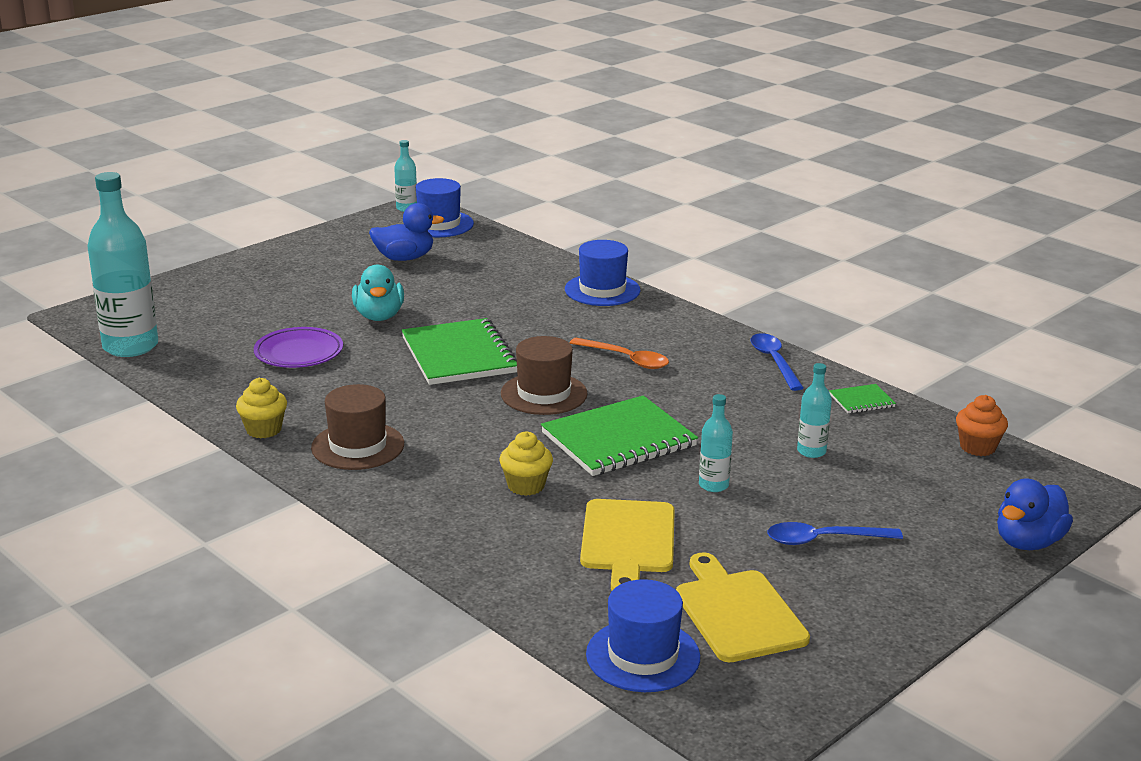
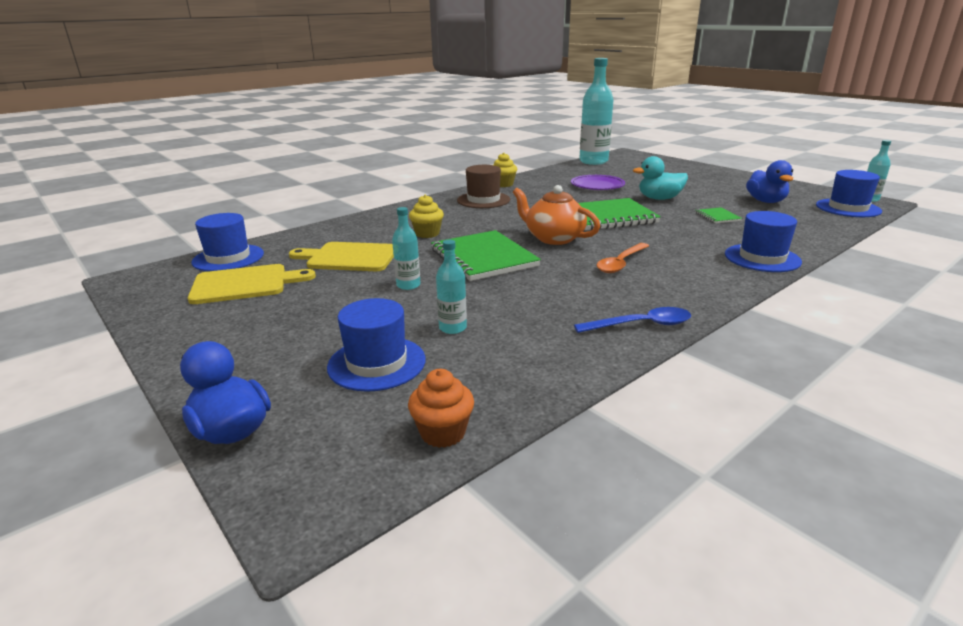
camera: 95 degrees right, 0 degrees up
brown hat [501,336,588,415] -> orange teapot [513,185,600,245]
blue spoon [767,522,903,545] -> none
green notebook [829,384,896,413] -> green notebook moved to [696,207,742,223]
none -> blue hat [327,298,426,392]

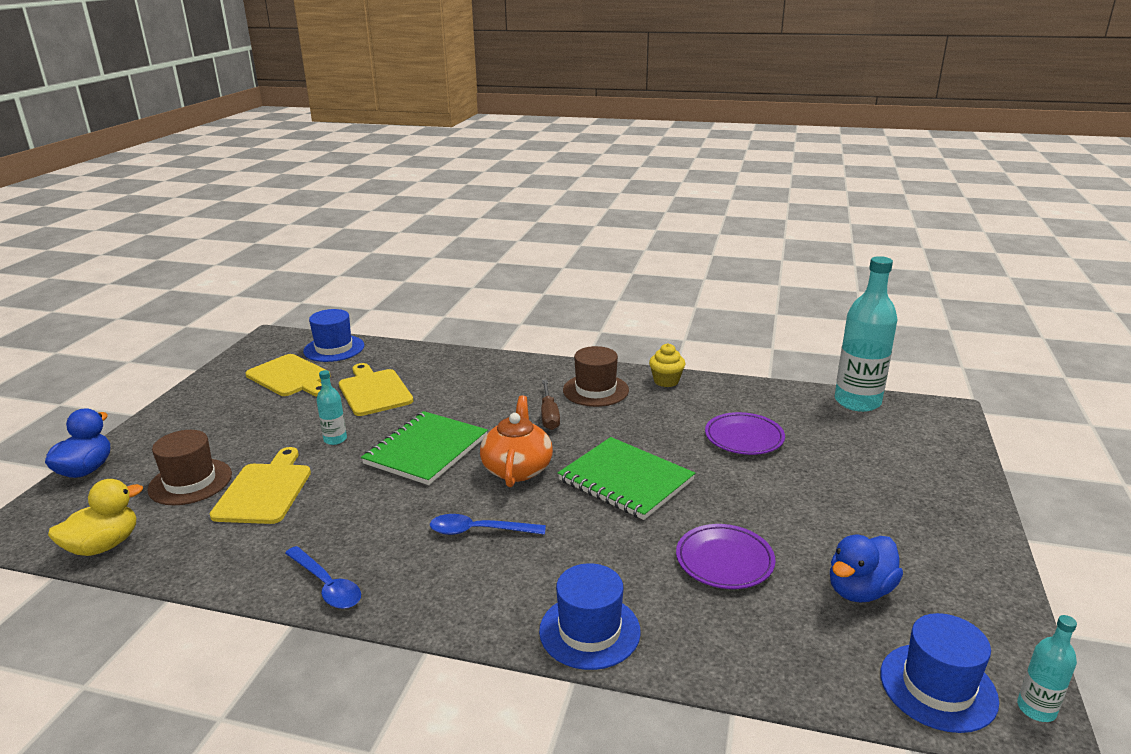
camera: 55 degrees right, 0 degrees up
blue hat [327,298,426,392] -> brown hat [148,430,232,505]
orange cupcake [408,369,474,448] -> yellow duck [48,479,143,556]
yellow cupcake [409,195,444,238] -> none
turquoise bottle [436,240,467,334] -> yellow cutting board [210,447,311,524]
orange spoon [597,243,649,273] -> blue spoon [430,514,546,535]
turquoise duck [633,156,688,200] -> none
green notebook [696,207,742,223] -> purple plate [676,524,776,589]
none -> brown screwdriver [541,380,560,430]

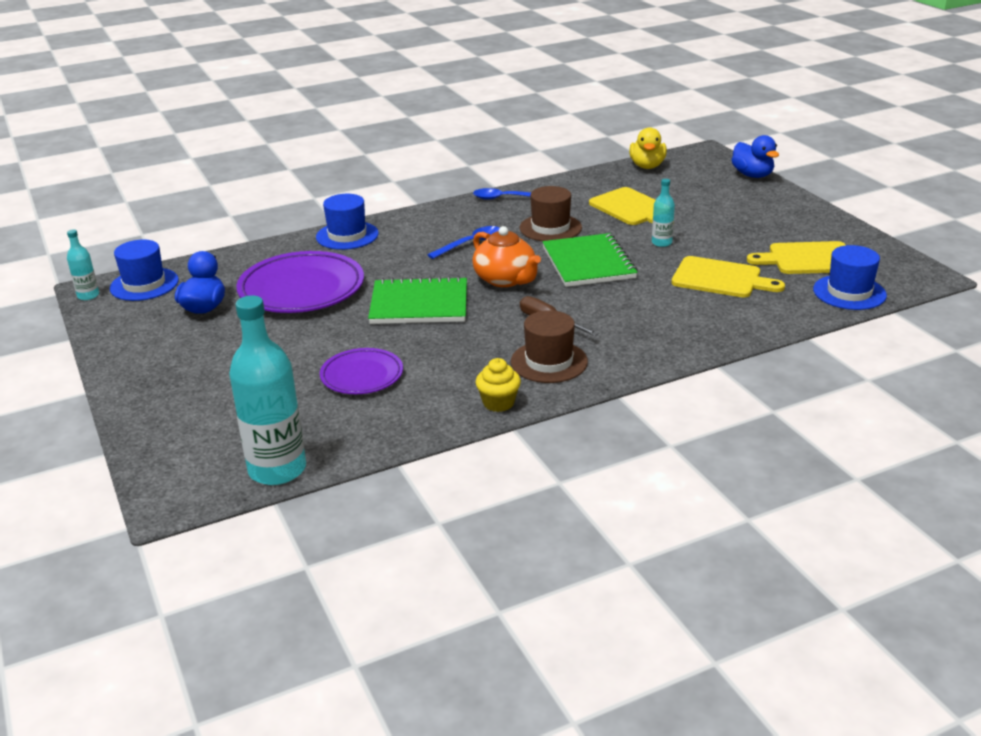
camera: 140 degrees right, 5 degrees up
brown hat [148,430,232,505] -> brown hat moved to [520,186,582,241]
purple plate [676,524,776,589] -> purple plate [236,251,364,313], size x1.73

